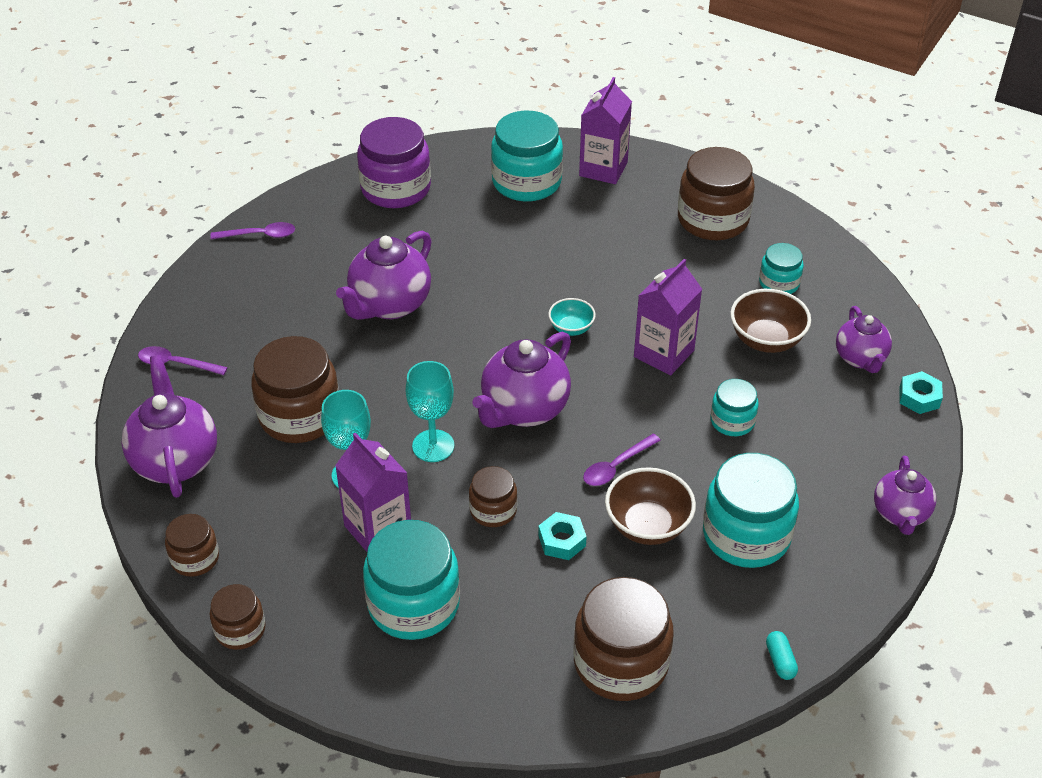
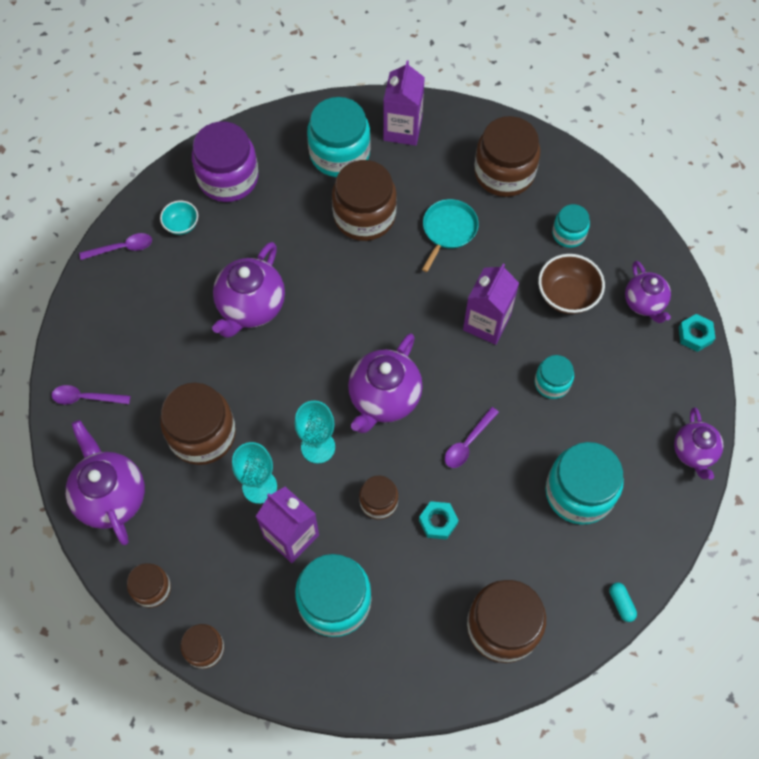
camera: 10 degrees left, 20 degrees up
turquoise bowl [548,298,596,336] -> turquoise bowl moved to [160,200,198,235]
brown bowl [605,467,696,545] -> none
none -> brown jar [332,160,397,241]
none -> turquoise pan [422,199,479,272]

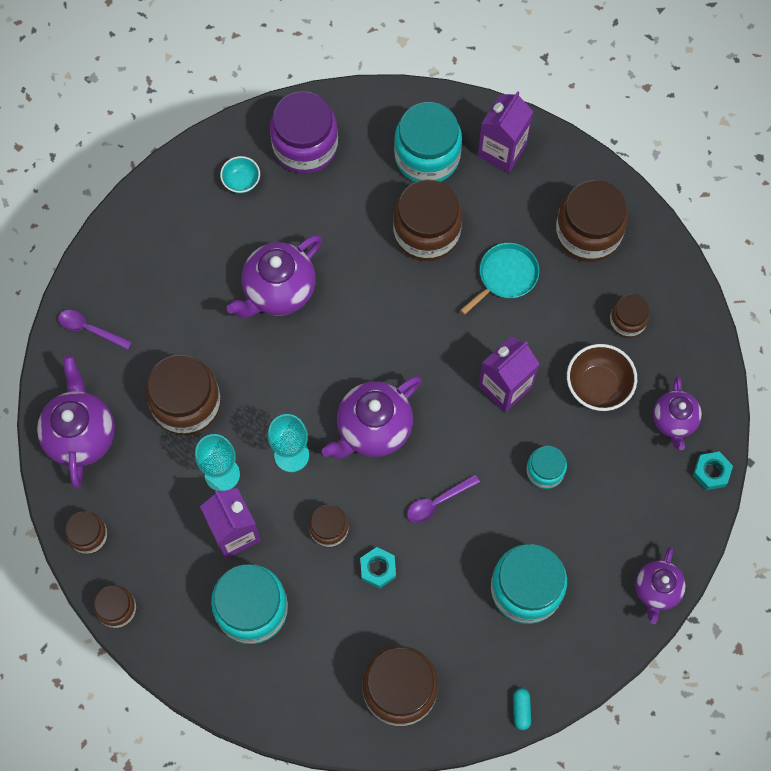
camera: 20 degrees right, 5 degrees up
purple spoon [79,233,152,260] -> none
turquoise jar [552,204,590,248] -> brown jar [610,294,650,338]

